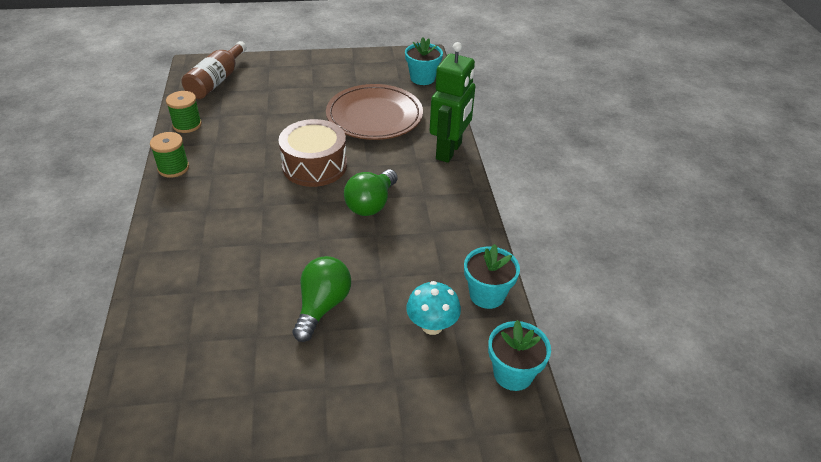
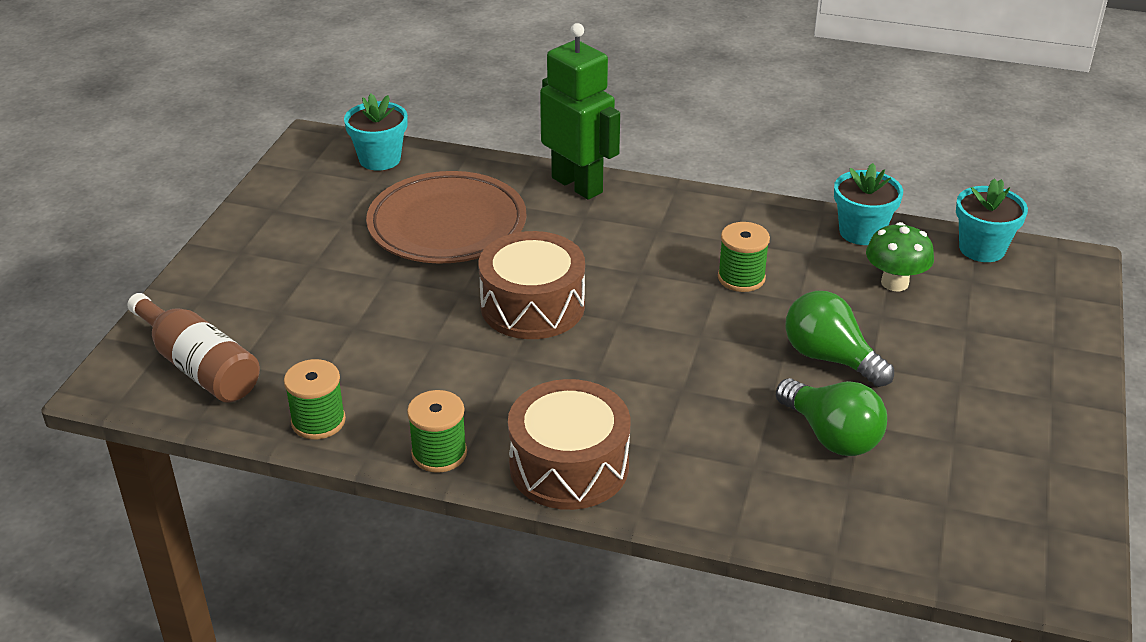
camera: 65 degrees left, 5 degrees down
green light bulb [344,169,398,216] -> green light bulb moved to [776,378,887,456]
turquoise mushroom [406,281,461,335] -> green mushroom [866,222,934,291]
none -> brown drum [508,379,630,510]
none -> green spool [718,222,770,292]

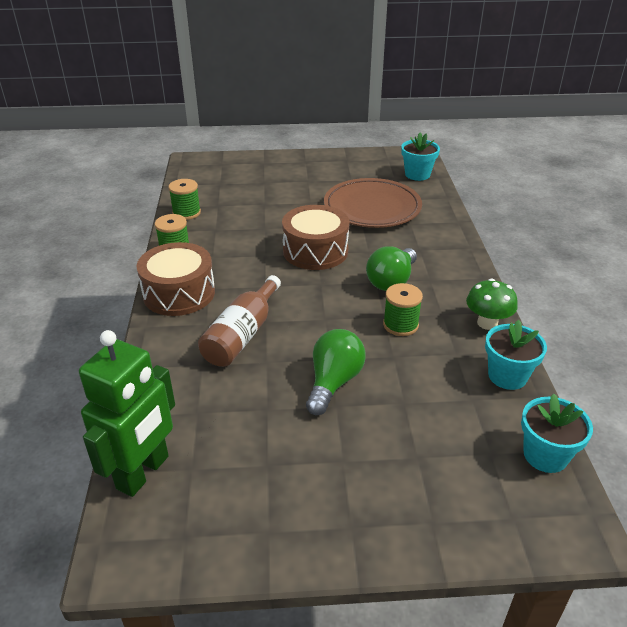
camera: 70 degrees right, 0 degrees up
brown bottle [127,293,260,403] -> brown bottle moved to [198,275,281,367]
green robot [540,23,620,200] -> green robot moved to [79,330,175,497]
green light bulb [776,378,887,456] -> green light bulb moved to [366,246,417,291]
green mushroom [866,222,934,291] -> green mushroom moved to [466,279,518,330]

